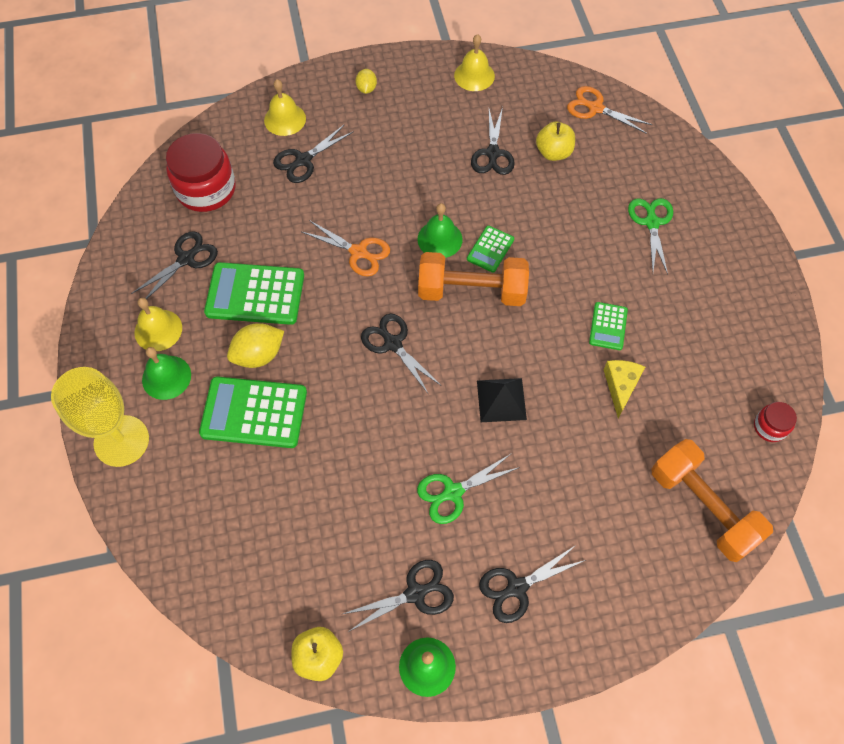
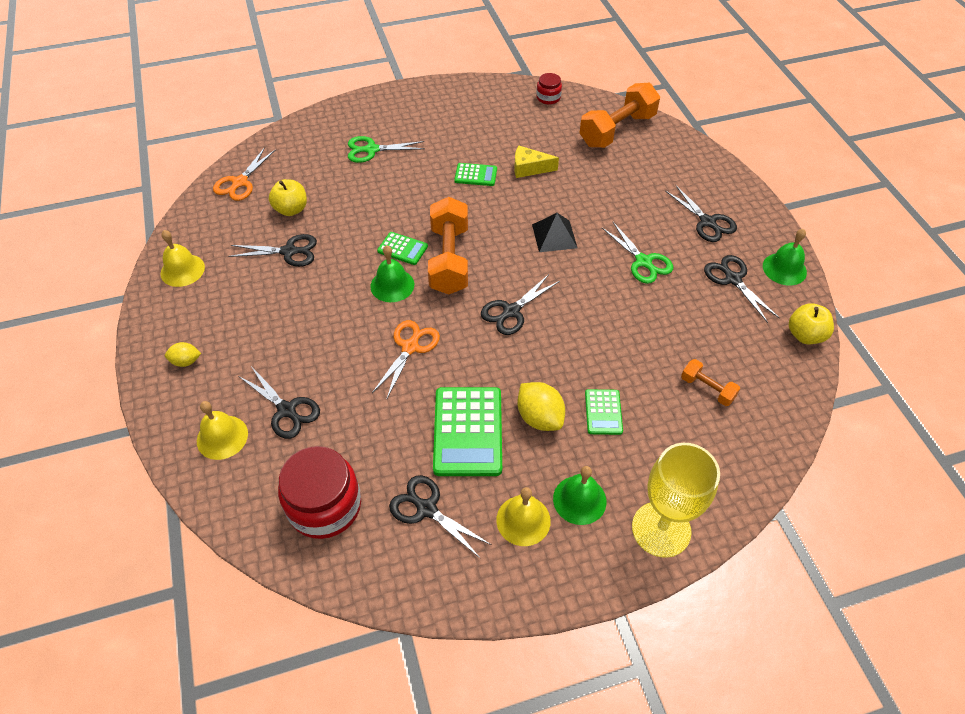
camera: 95 degrees left, 10 degrees down
green calculator [199,376,307,448] -> green calculator [585,389,623,435], size x0.52
none -> orange dumbbell [681,359,740,406]

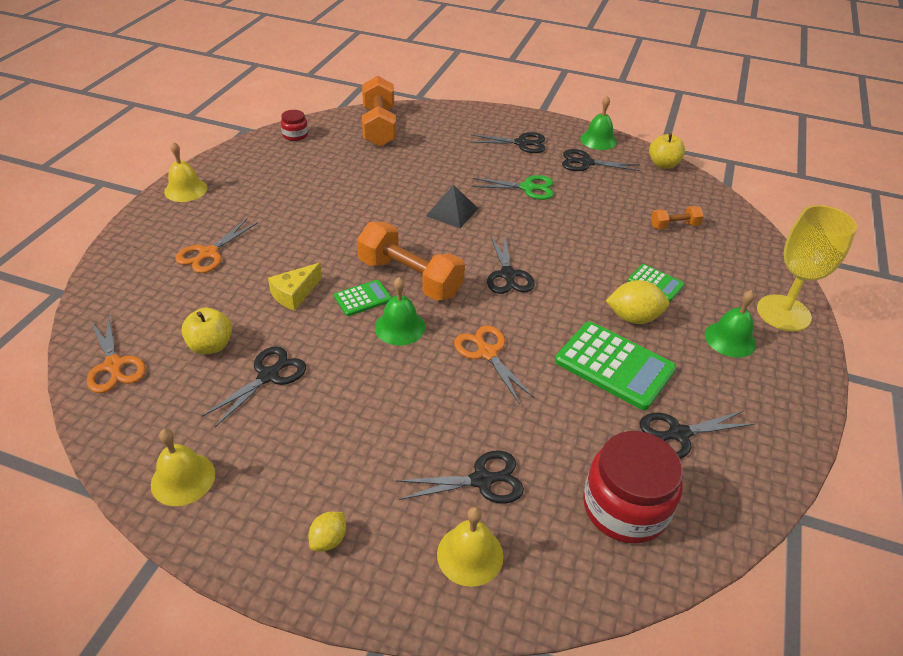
camera: 55 degrees left, 10 degrees down
green scissors [348,136,425,163] -> orange scissors [175,219,258,273]
green calculator [454,163,497,186] -> none
yellow bell [496,487,551,546] -> yellow bell moved to [164,142,207,202]
yellow cheese [514,146,559,178] -> yellow cheese moved to [268,263,322,311]

